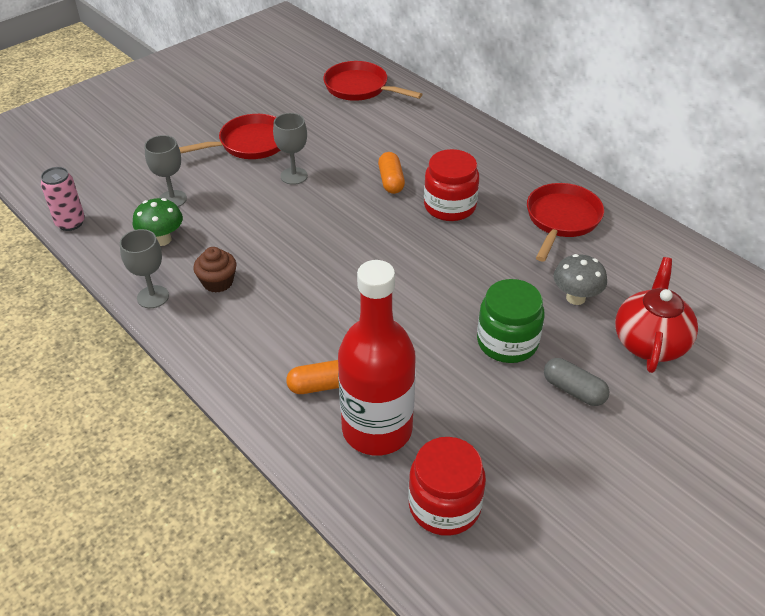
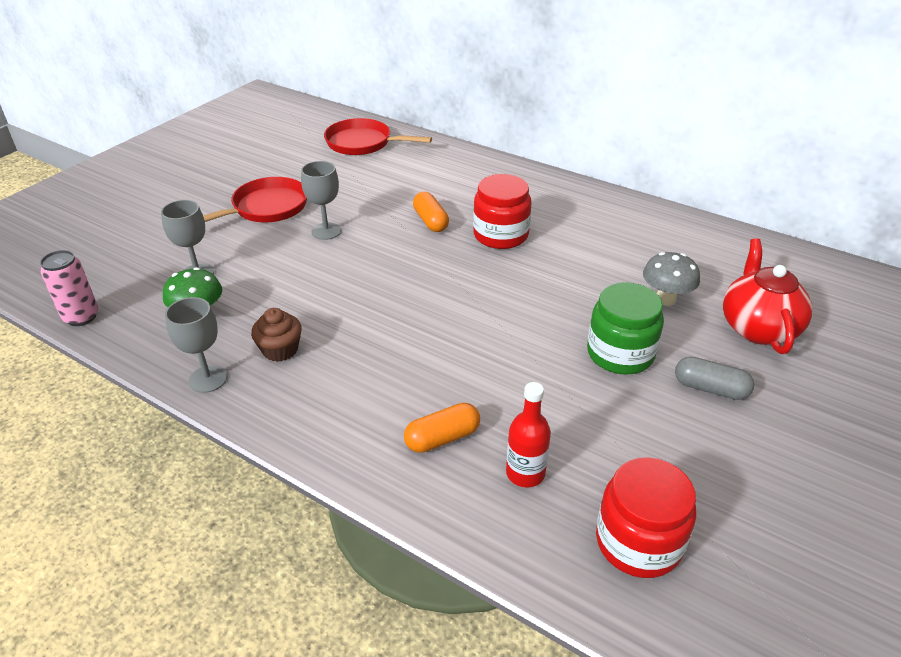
camera: 15 degrees left, 5 degrees down
red bottle [338,260,416,456] -> red bottle [506,382,551,487], size x0.47
red pan [527,183,604,262] -> none

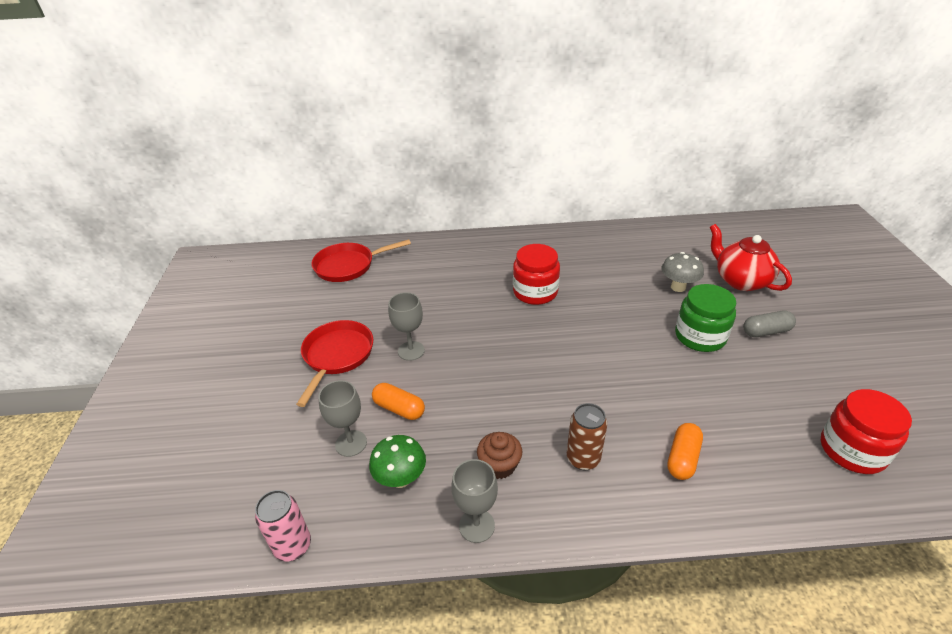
camera: 35 degrees left, 0 degrees up
orange capsule [413,192,449,232] -> orange capsule moved to [372,383,425,420]
red bottle [506,382,551,487] -> none
none -> brown can [567,403,607,470]

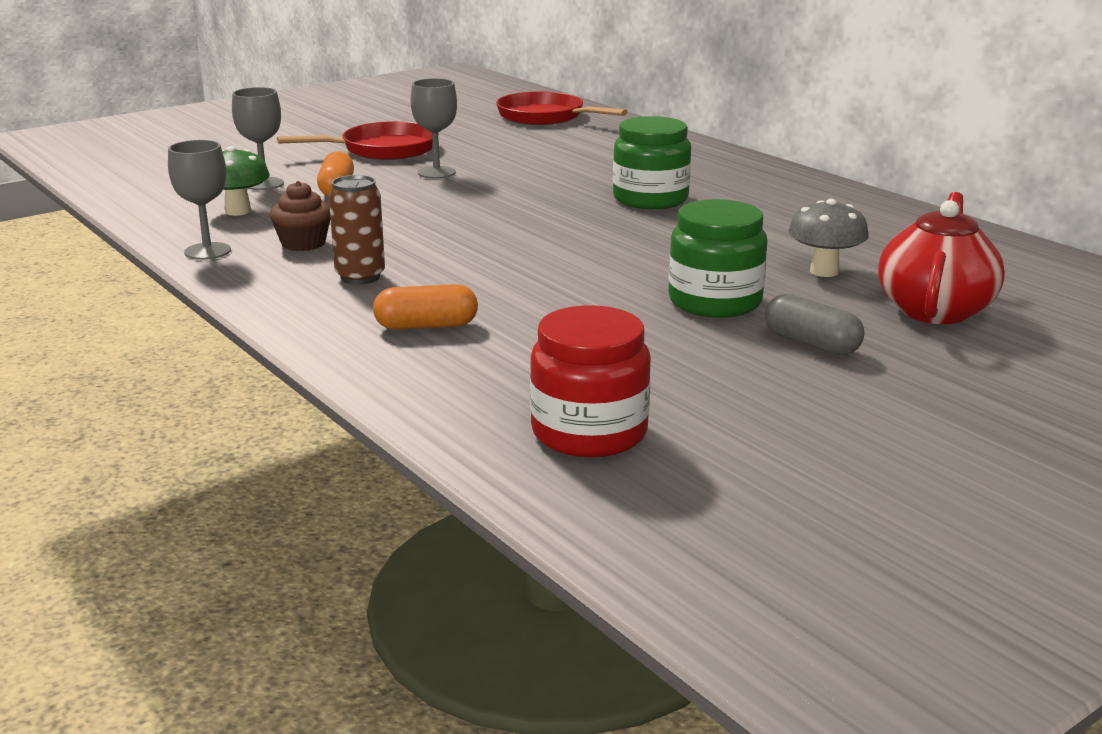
camera: 55 degrees right, 15 degrees down
pink can [255,490,311,562] -> none
red jar [513,244,560,305] -> green jar [613,116,691,209]

